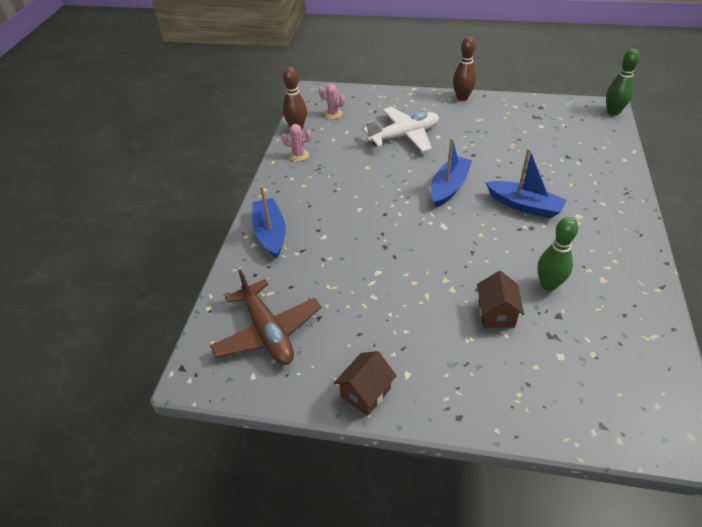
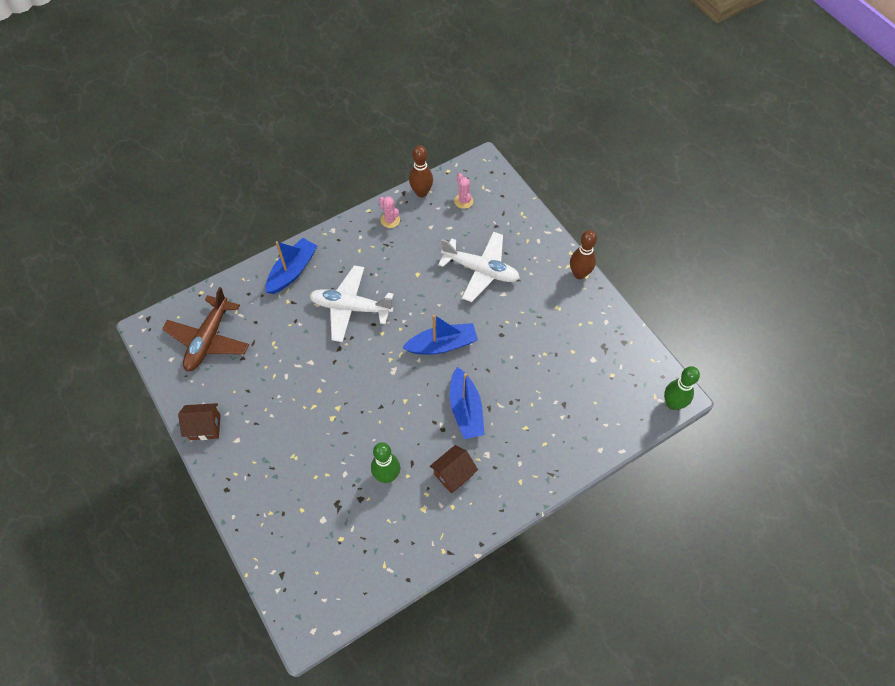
camera: 45 degrees right, 15 degrees up
brown house [477,271,524,328] -> brown house moved to [430,445,478,494]
none -> white plane [309,265,394,342]

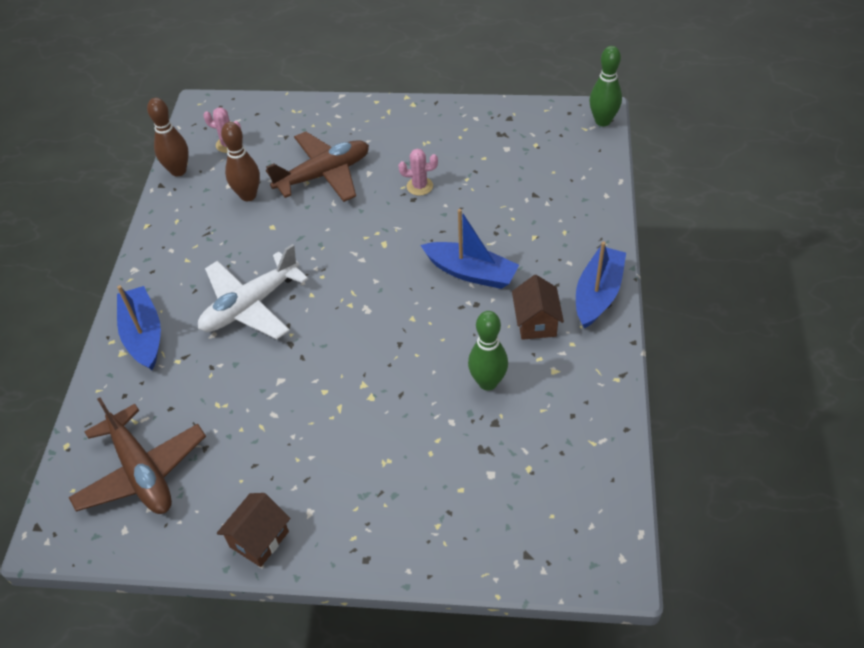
camera: 50 degrees left, 10 degrees down
pink cactus [379,196,400,228] -> pink cactus moved to [399,148,438,196]
blue boat [402,314,478,355] -> blue boat moved to [576,241,626,328]
white plane [438,232,520,302] -> brown plane [266,132,369,202]
brown bowling pin [570,230,597,279] -> brown bowling pin moved to [221,122,260,201]

